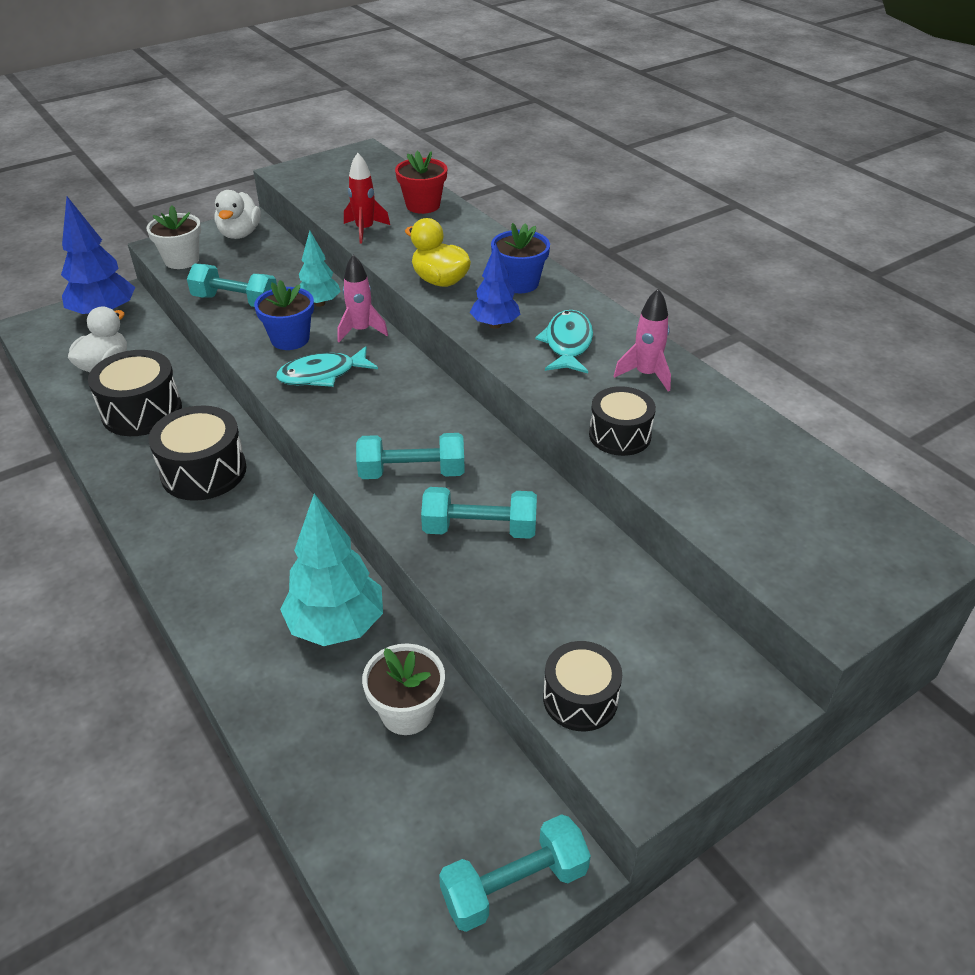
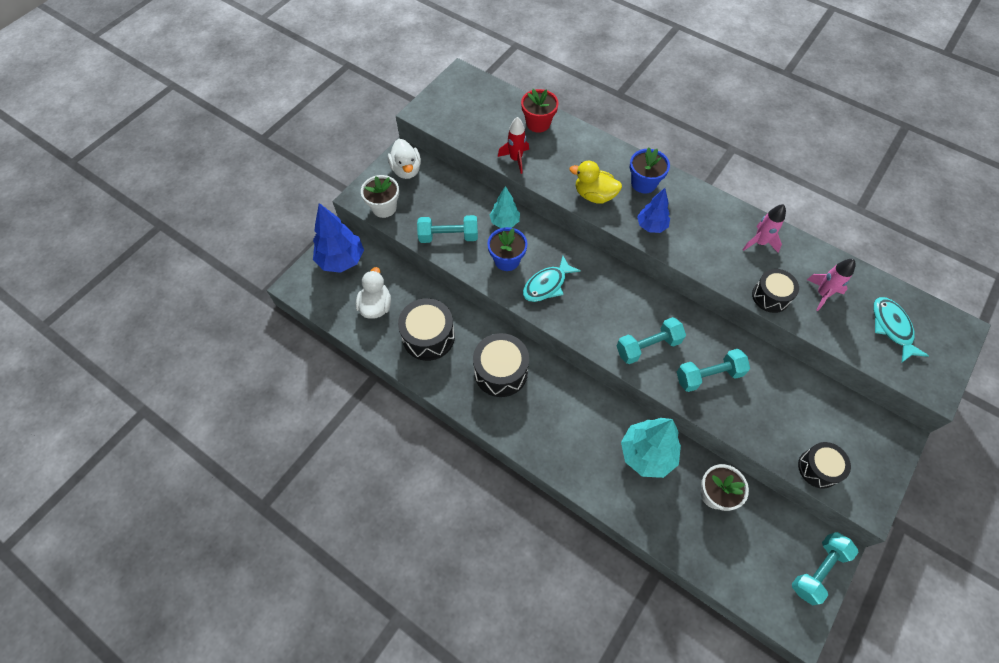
camera: 20 degrees left, 20 degrees up
pink rocket [338,255,388,342] -> pink rocket moved to [807,259,856,311]
turquoise fish [535,310,593,373] -> turquoise fish moved to [873,297,929,362]

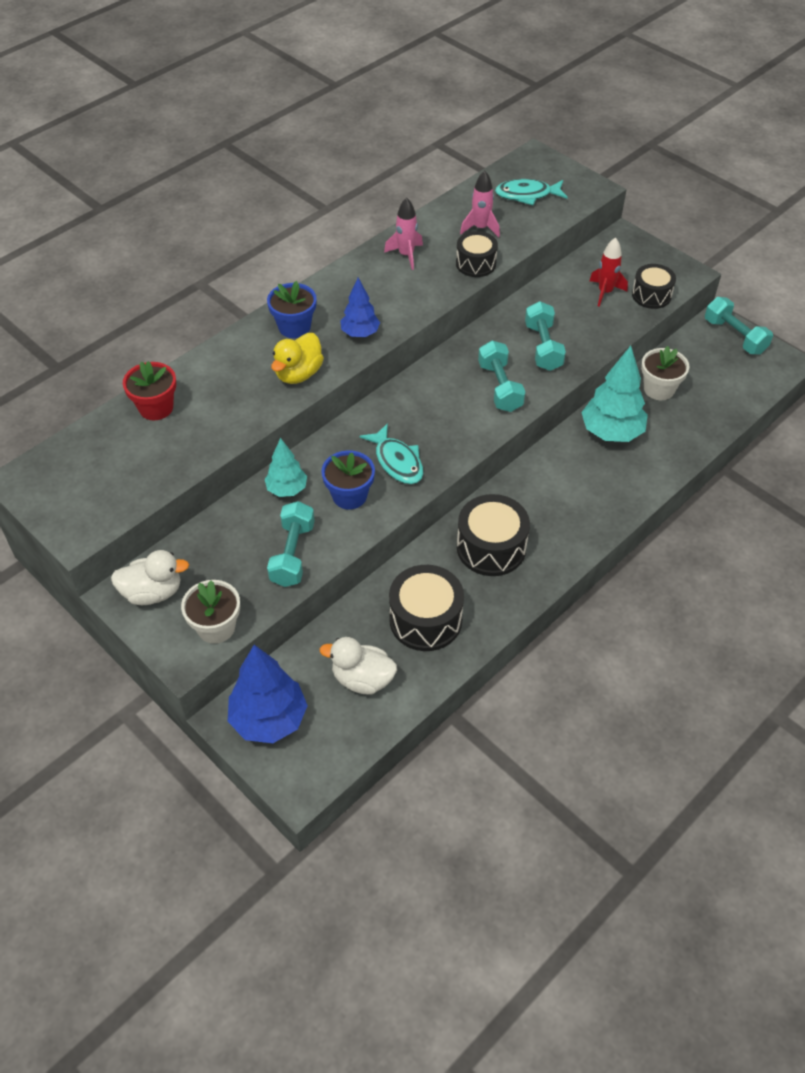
camera: 80 degrees left, 10 degrees down
red rocket [498,117,529,174] -> red rocket moved to [590,237,628,307]

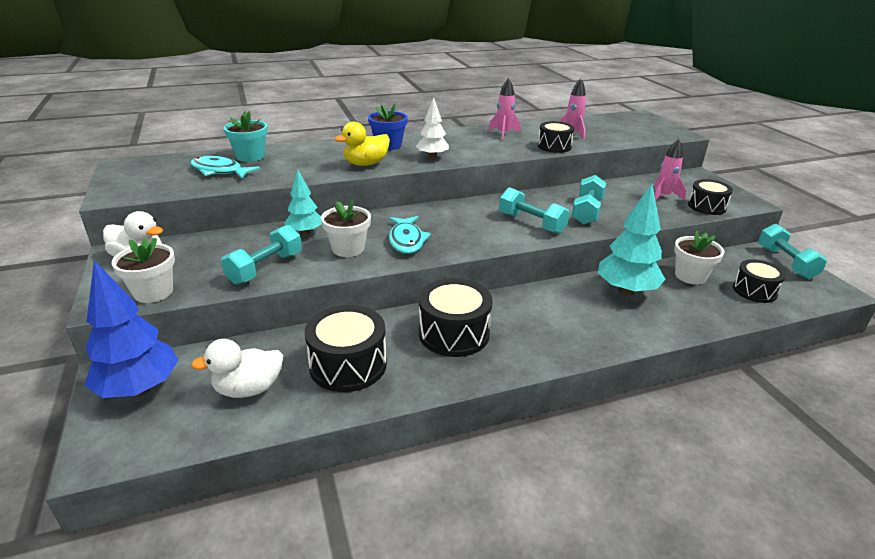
camera: 25 degrees right, 20 degrees down
red flower pot [123,361,176,420] -> turquoise flower pot [224,111,268,162]
white duck [320,637,397,694] -> white duck turned 60 degrees counterclockwise [191,339,283,398]
blue flower pot [321,450,375,509] -> white flower pot [321,199,371,257]
blue tree [340,278,380,337] -> white tree [416,97,449,159]
turquoise dumbbell [478,340,525,412] -> turquoise dumbbell turned 60 degrees counterclockwise [499,187,570,234]
turquoise fish [495,179,568,205] -> turquoise fish moved to [190,156,260,179]
red rocket [590,237,628,307] -> pink rocket [653,139,686,201]
none -> black drum [733,259,786,303]

